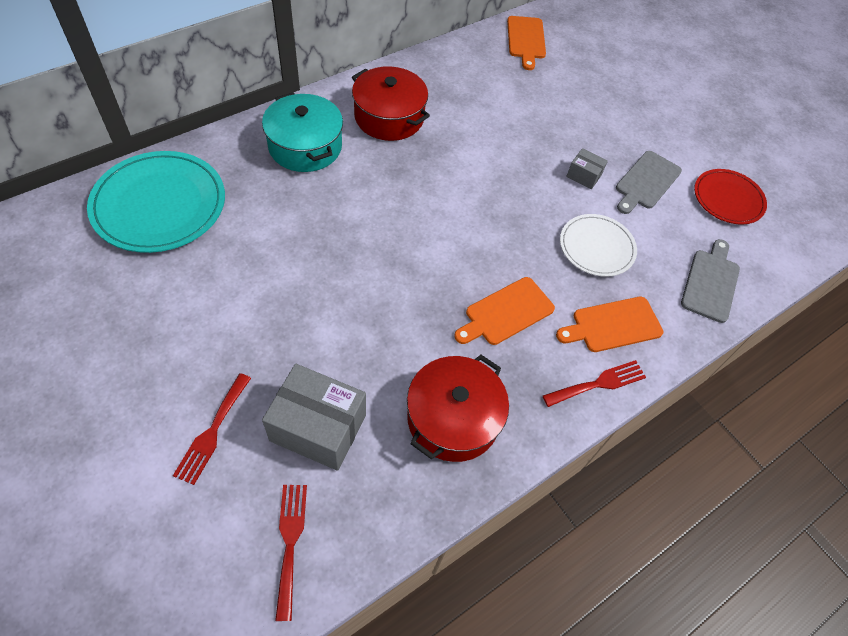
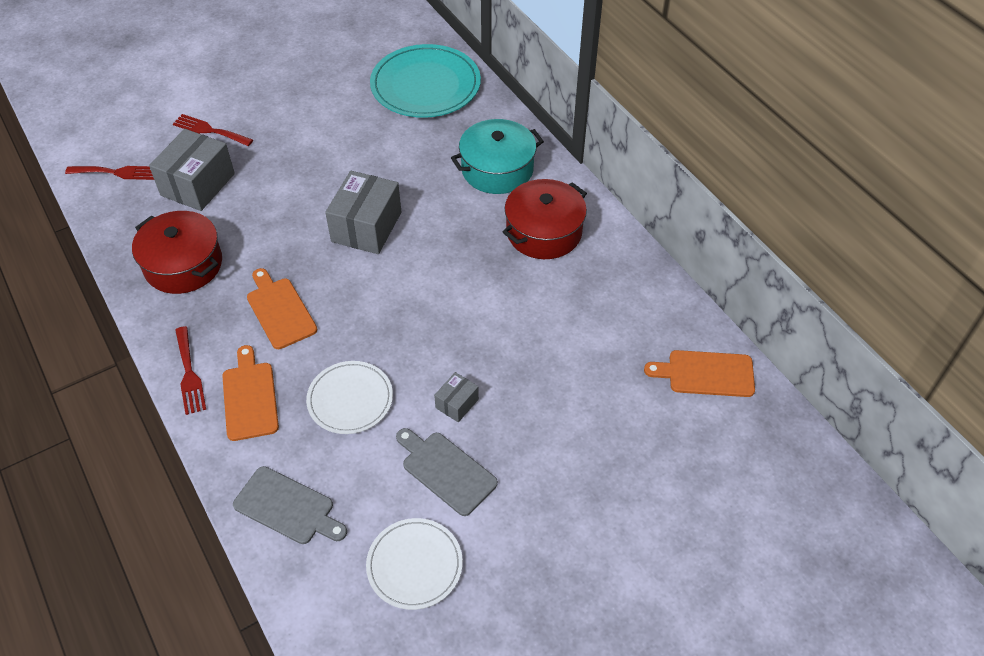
camera: 100 degrees right, 5 degrees down
red plate [694,169,767,224] -> white plate [366,518,463,610]
none -> grey box [325,171,401,254]

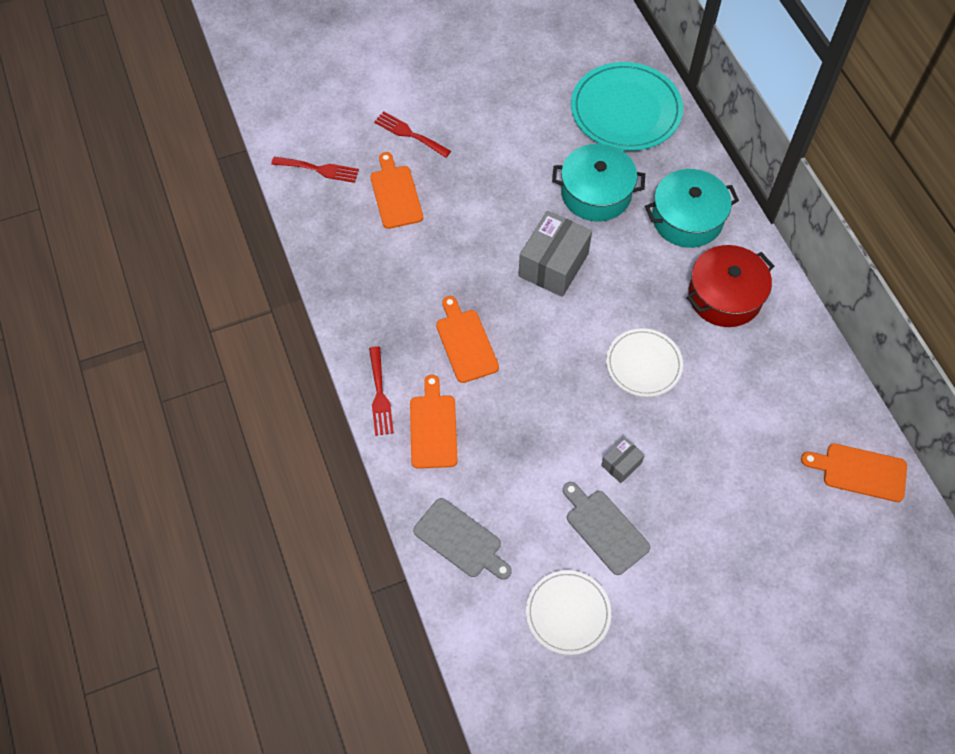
camera: 10 degrees right, 10 degrees up
red pot [132,211,222,294] -> none
grey box [149,129,235,211] -> orange cutting board [370,152,423,229]
white plate [306,361,393,434] -> white plate moved to [606,328,683,397]
none -> turquoise pot [552,144,645,221]

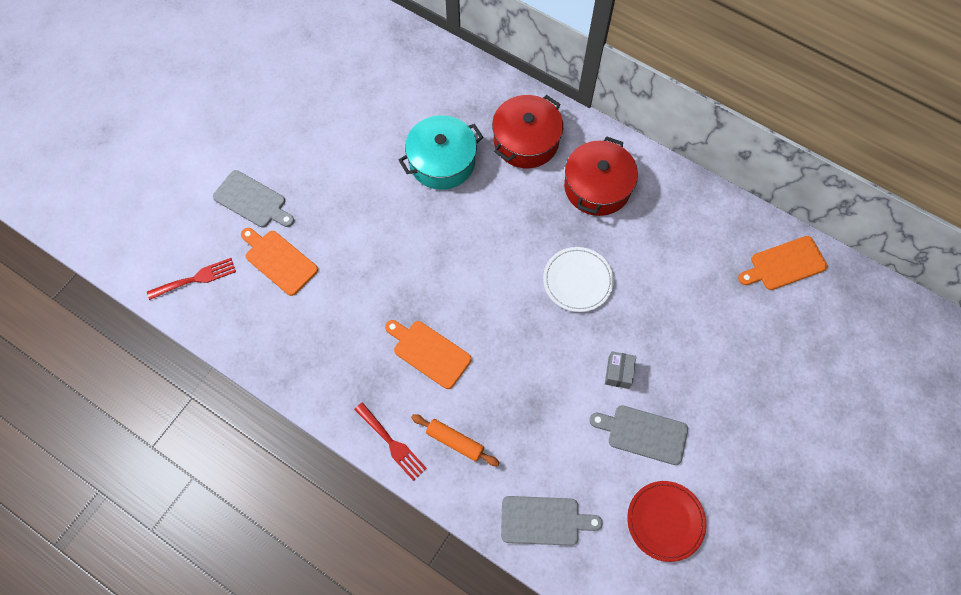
camera: 35 degrees left, 5 degrees up
red fork [374,111,451,158] -> grey cutting board [213,170,294,227]
orange cutting board [410,375,458,469] -> orange rolling pin [411,414,499,466]
grey box [518,211,592,297] -> none
white plate [526,570,611,655] -> red plate [627,481,706,562]
turquoise plate [571,62,683,151] -> none
turquoise pot [645,169,739,248] -> red pot [492,95,563,168]

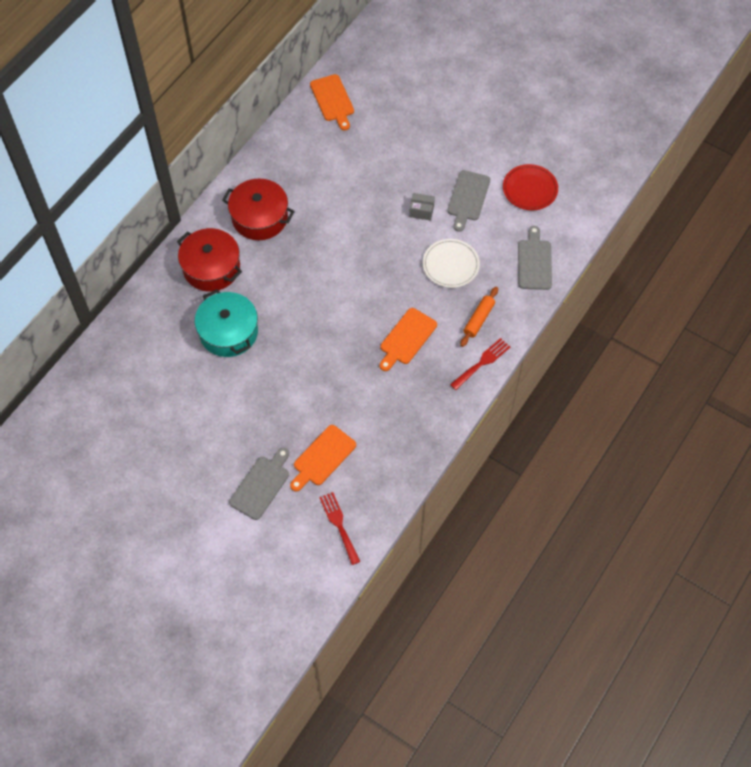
camera: 90 degrees left, 5 degrees down
white plate [543,247,614,312] -> white plate moved to [423,239,480,288]

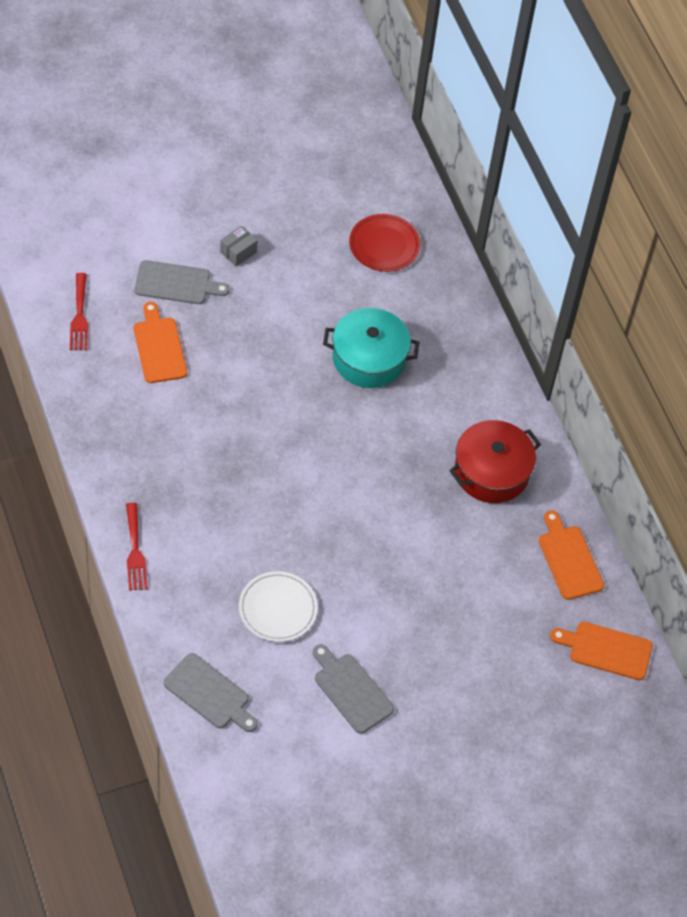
camera: 120 degrees right, 5 degrees down
red pot [177,228,242,292] -> none
grey cutting board [229,448,289,520] -> grey cutting board turned 60 degrees counterclockwise [135,260,230,304]
red fork [319,492,360,565] -> red fork turned 75 degrees clockwise [70,273,88,350]
orange cutting board [380,308,437,371] -> orange cutting board moved to [539,510,604,600]
grey box [409,193,435,221] -> grey box moved to [220,226,258,267]
orange rolling pin [460,287,498,347] -> none
red plate [503,164,558,210] -> red plate moved to [349,214,420,272]

